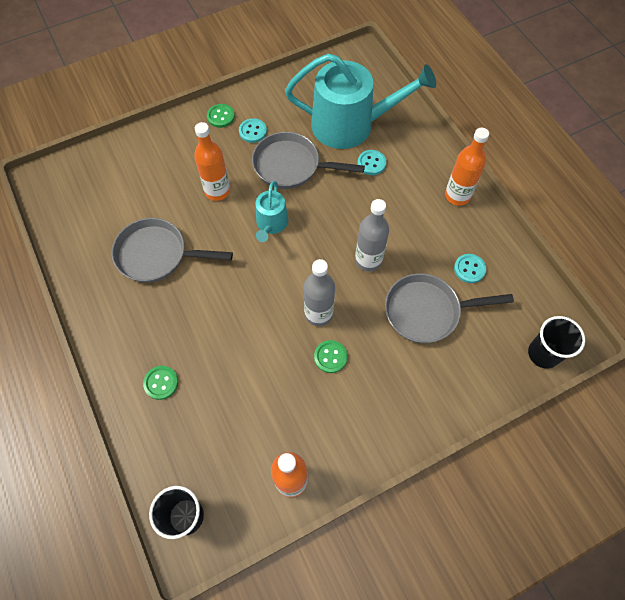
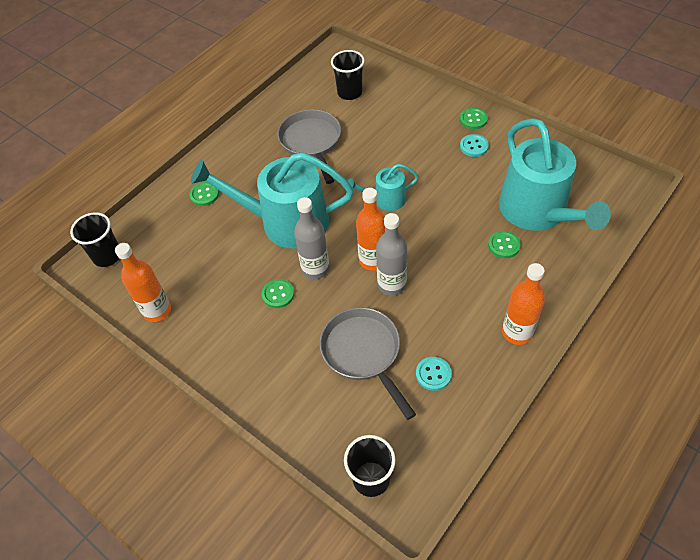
camera: 70 degrees right, 10 degrees down
orange bottle [194,122,230,201] -> orange bottle moved to [356,188,385,271]
grey pan [252,132,365,189] -> none
turquoise button [357,150,386,175] -> green button [488,231,521,258]
none -> turquoise watering can [191,152,354,249]
none -> black cup [331,50,365,100]

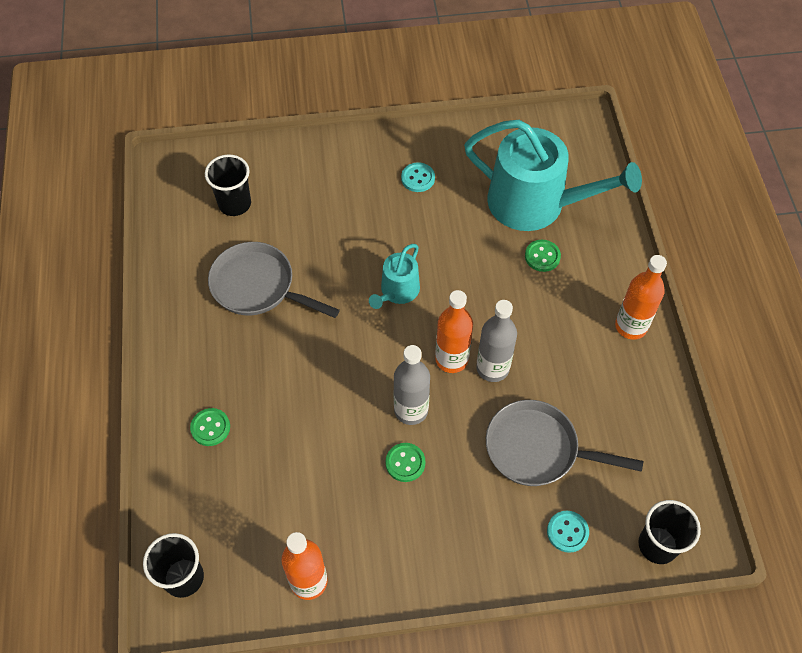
camera: 50 degrees left, 5 degrees up
turquoise watering can [191,152,354,249] -> none
turquoise button [416,357,452,391] -> turquoise button moved to [547,511,589,553]
green button [460,108,488,129] -> none

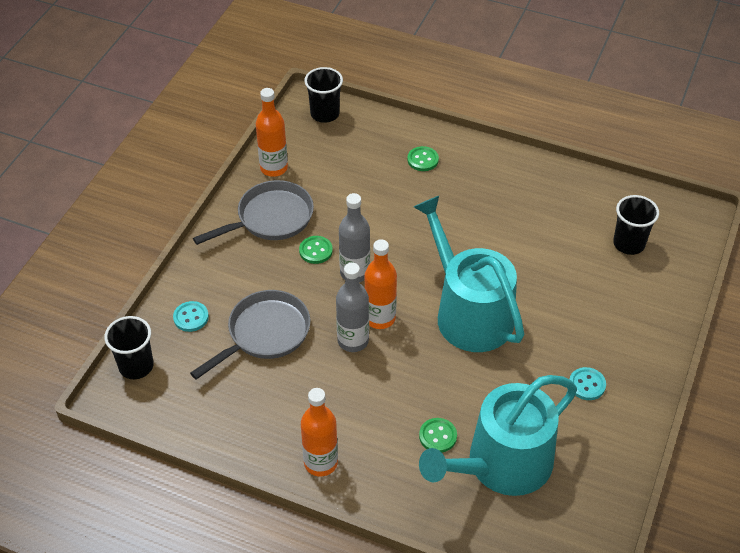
camera: 120 degrees right, 10 degrees down
grey pan [208,242,340,318] -> grey pan moved to [193,180,314,245]
turquoise watering can [369,244,420,309] -> turquoise watering can [414,196,524,352], size x2.04

